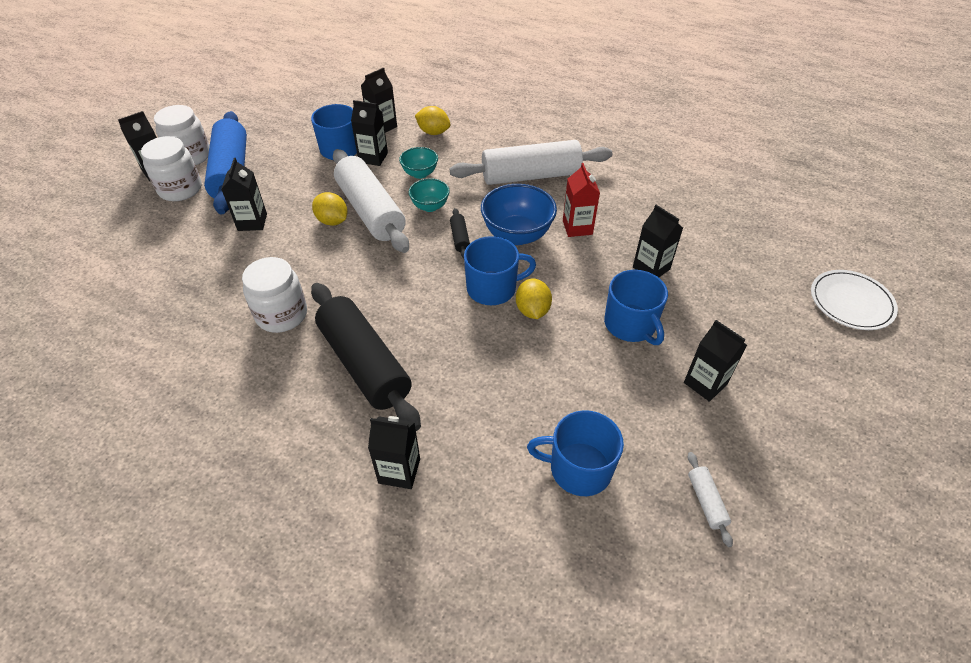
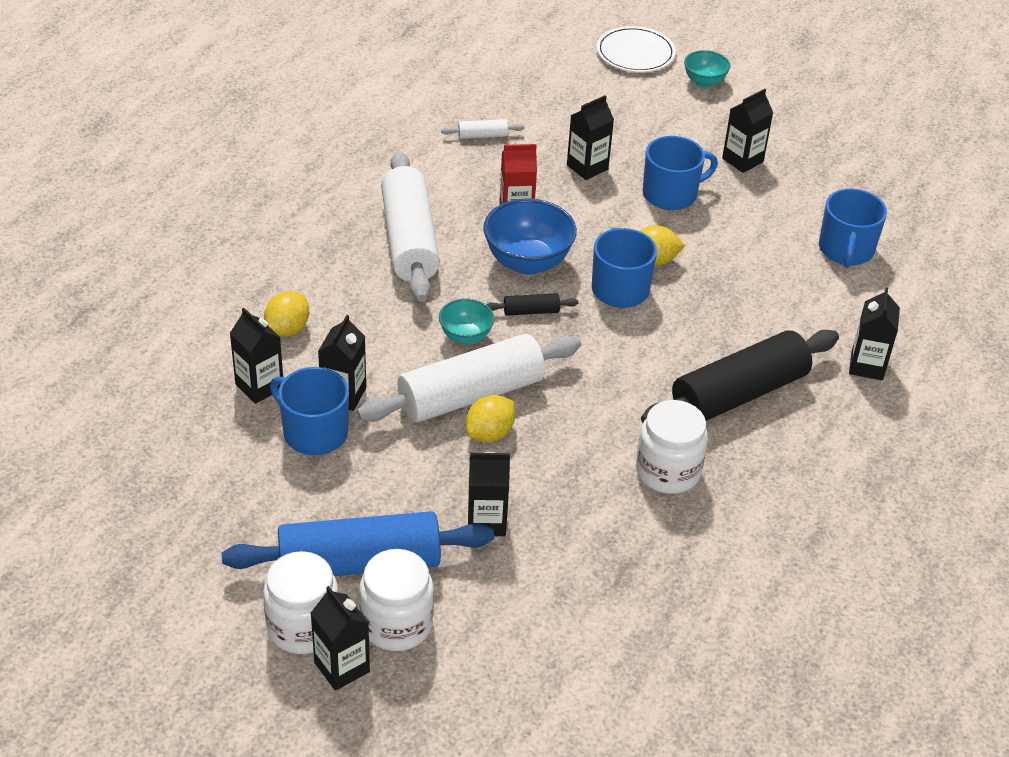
camera: 90 degrees left, 5 degrees down
turquoise bowl [399,147,438,179] -> turquoise bowl moved to [684,50,731,88]
white rolling pin [688,452,733,547] -> white rolling pin moved to [441,119,525,139]

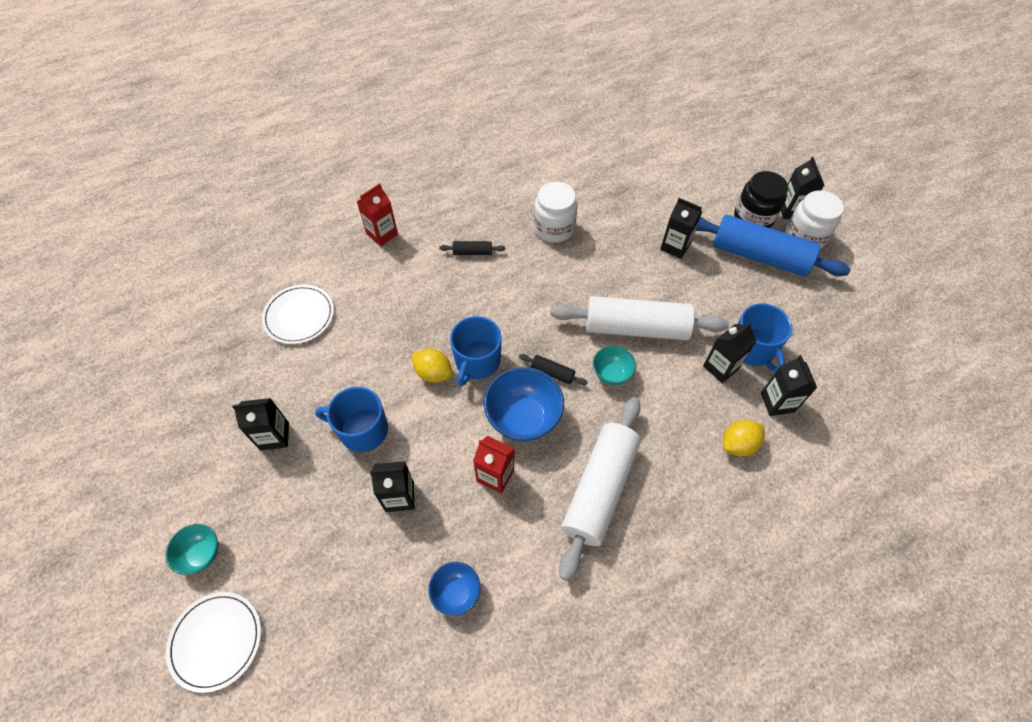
camera: 145 degrees left, 15 degrees up
white jar [359,549,434,651] -> black jar [734,171,788,228]
white rolling pin [441,119,525,139] -> blue bowl [428,562,480,616]
yellow lemon [466,395,515,442] -> none
black rolling pin [641,330,839,423] -> black rolling pin [439,241,505,255], size x0.41
blue mug [819,188,887,267] -> white plate [262,285,334,344]
black carton [849,287,900,380] -> red carton [356,183,398,247]

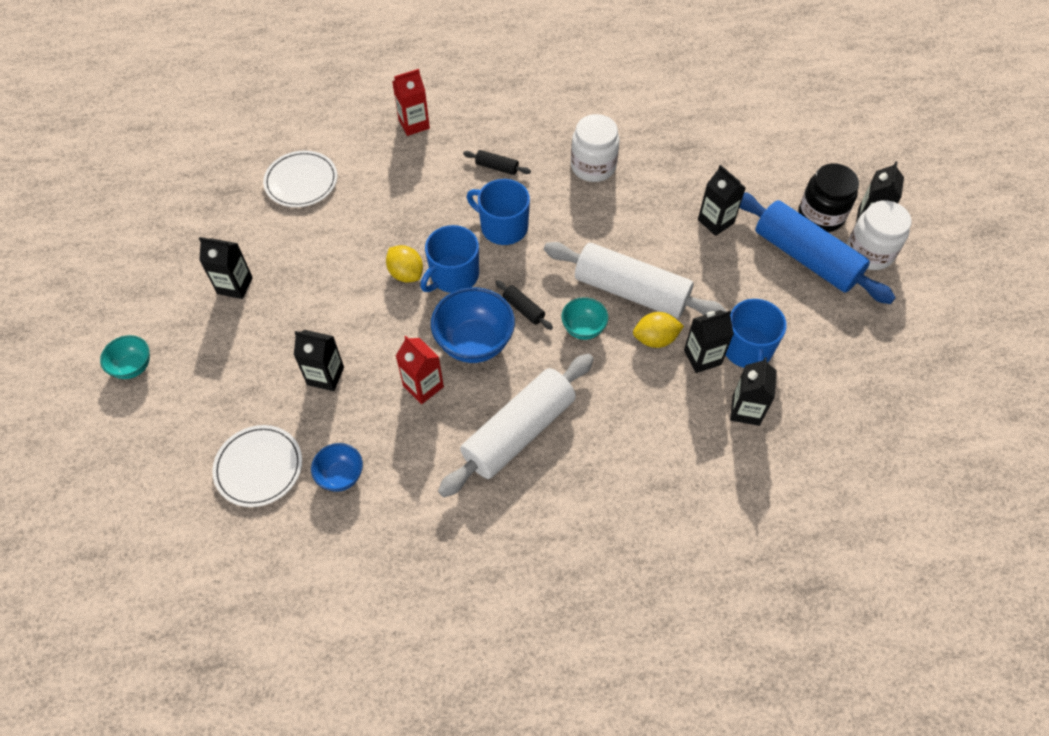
camera: 20 degrees right, 0 degrees up
white plate [166,592,261,693] -> white plate moved to [212,425,302,507]
blue mug [315,387,388,452] -> blue mug moved to [467,179,530,245]
yellow lemon [723,420,765,457] -> yellow lemon moved to [633,312,684,348]

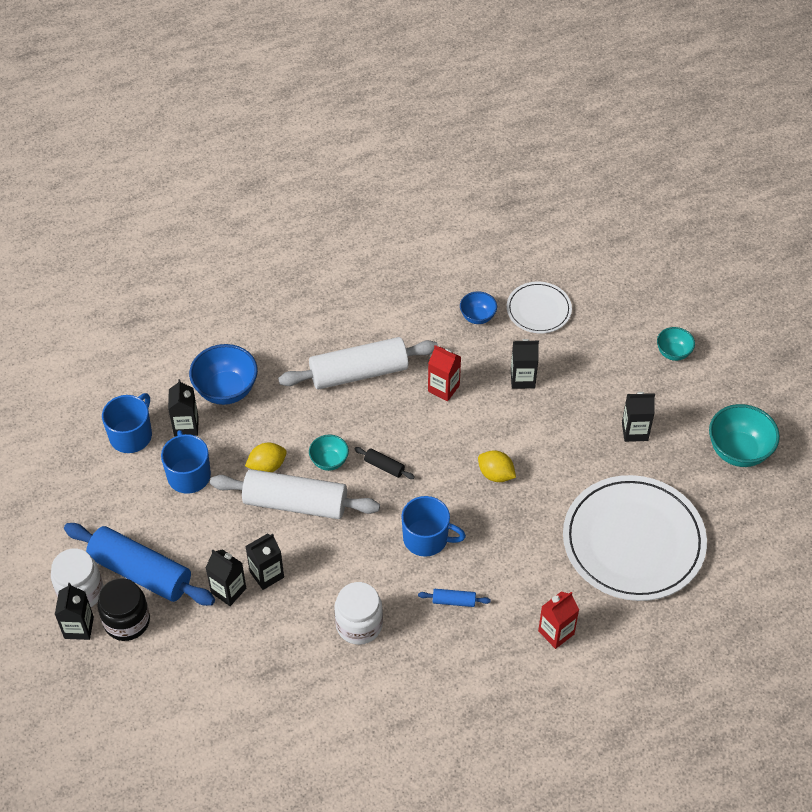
camera: 165 degrees right, 5 degrees down
white plate [263,150,337,207] -> white plate [563,475,707,601], size x1.99
blue mug [420,225,479,293] -> blue mug moved to [102,393,152,453]
blue bowl [431,287,515,363] -> blue bowl moved to [189,344,258,405]
white rolling pin [438,354,594,497] -> white rolling pin turned 45 degrees clockwise [278,337,438,389]
black rolling pin [463,150,531,175] -> blue rolling pin [418,589,491,607]
black carton [684,310,734,373] -> black carton moved to [245,533,284,590]
none -> turquoise bowl [709,404,780,467]

